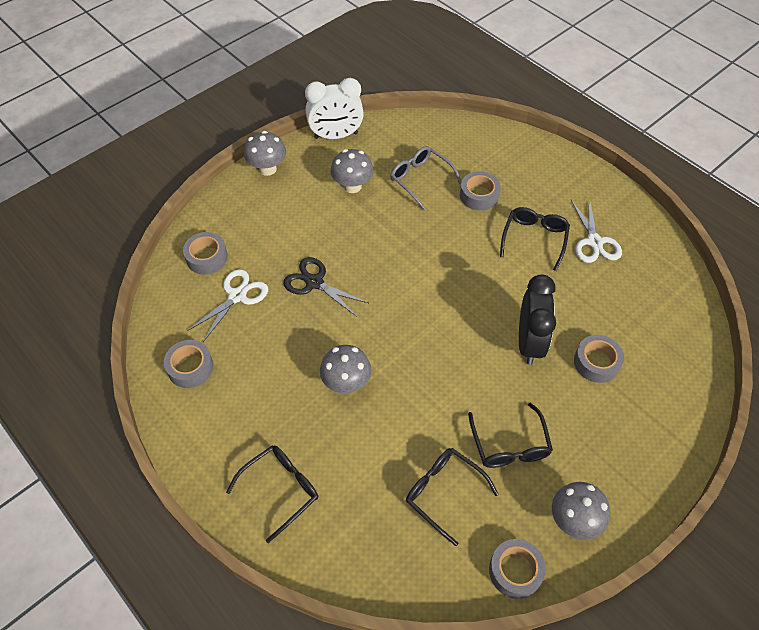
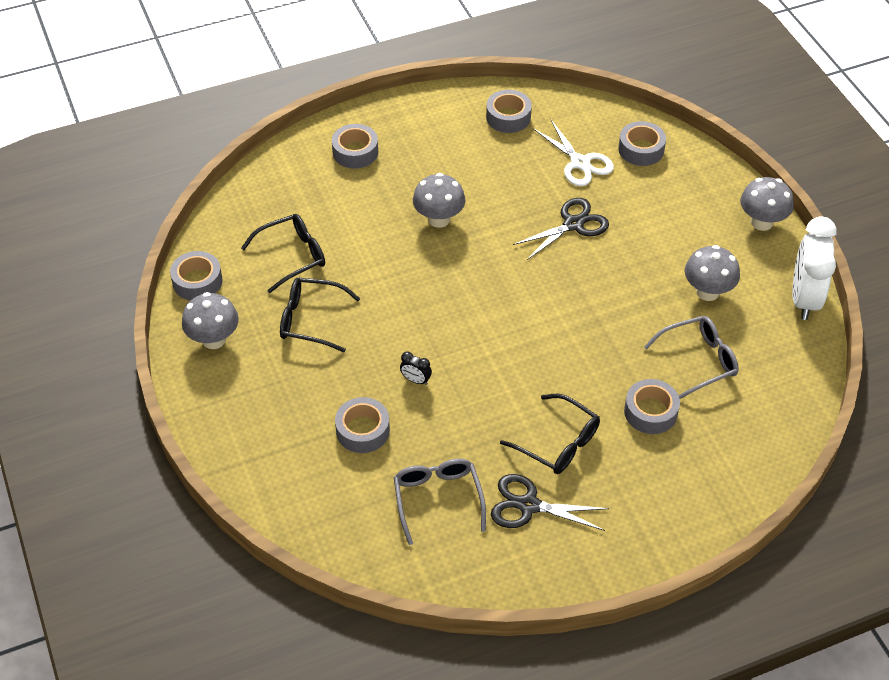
camera: 110 degrees right, 5 degrees down
black glasses [226,445,318,543] -> grey tape [332,124,378,169]
black clock [519,274,556,365] -> black clock [400,351,432,385], size x0.40
white scissors [571,197,622,263] -> black scissors [491,474,609,531]
none -> grey glasses [394,458,486,545]

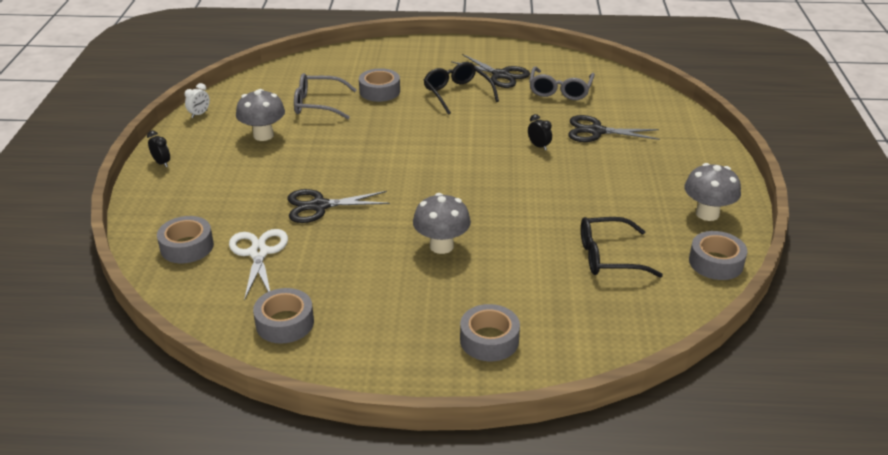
camera: 155 degrees left, 15 degrees down
black glasses [280,278,360,352] -> none
grey tape [335,397,390,453] -> black scissors [568,115,660,142]
grey mushroom [740,177,794,231] -> black clock [147,130,170,167]
white clock [792,217,837,320] -> white clock [185,83,210,118], size x0.40

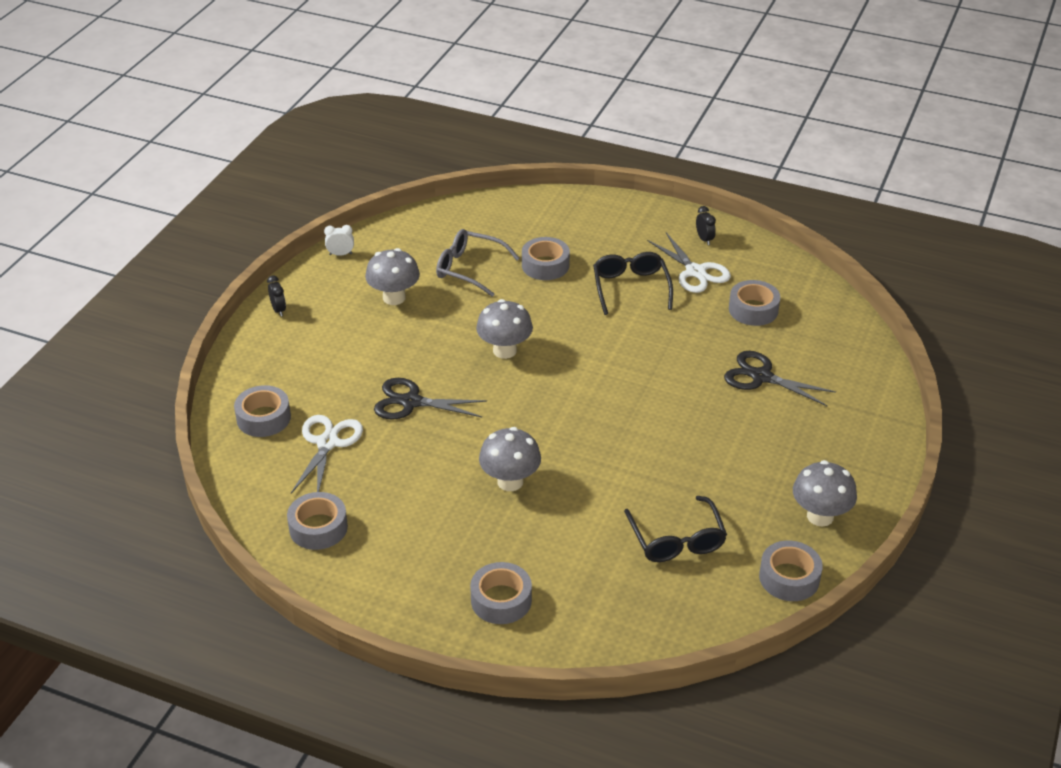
camera: 20 degrees right, 5 degrees up
white clock [185,83,210,118] -> white clock turned 150 degrees counterclockwise [324,225,354,256]
black scissors [451,54,530,88] -> white scissors [647,233,731,293]
black clock [528,114,552,151] -> black clock moved to [696,206,716,245]
grey glasses [529,67,595,100] -> grey tape [729,280,780,326]
black glasses [581,217,663,278] -> black glasses turned 120 degrees counterclockwise [624,496,727,562]
none -> grey mushroom [476,299,533,359]

